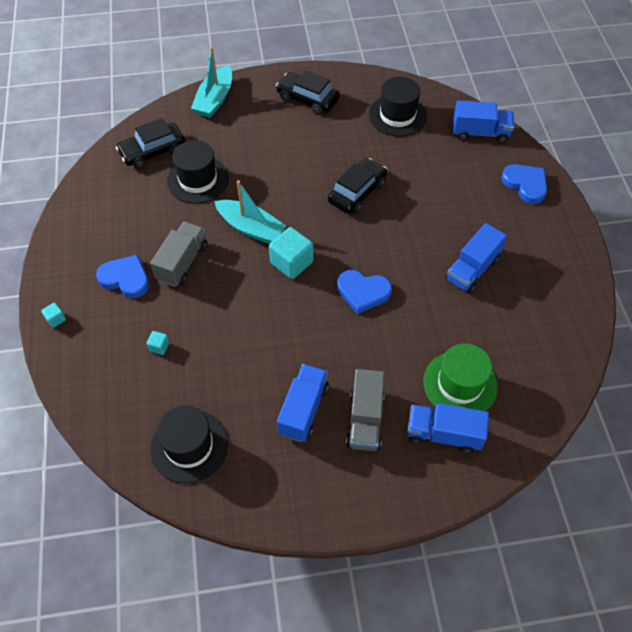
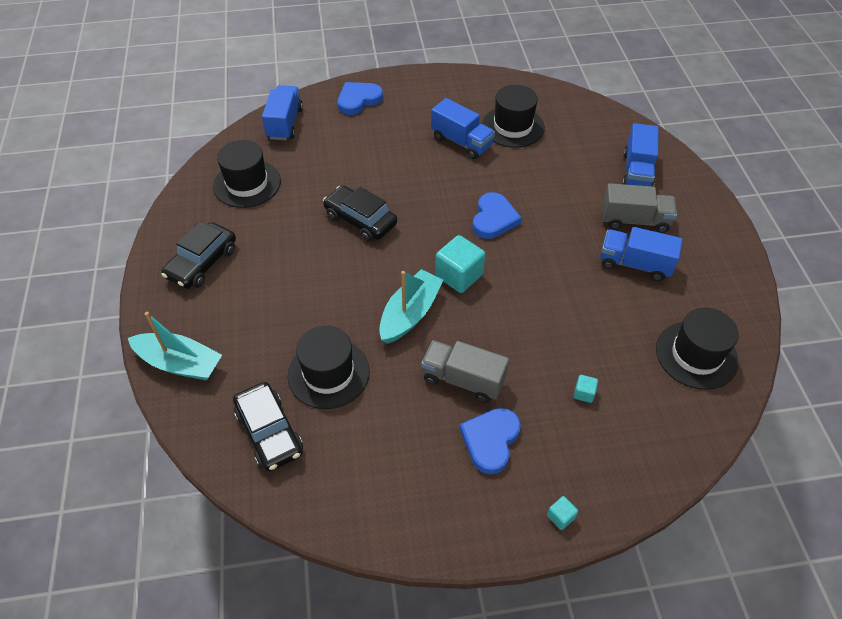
camera: 90 degrees left, 5 degrees down
green hat [423,343,498,411] -> none
none -> black hat [482,85,545,148]

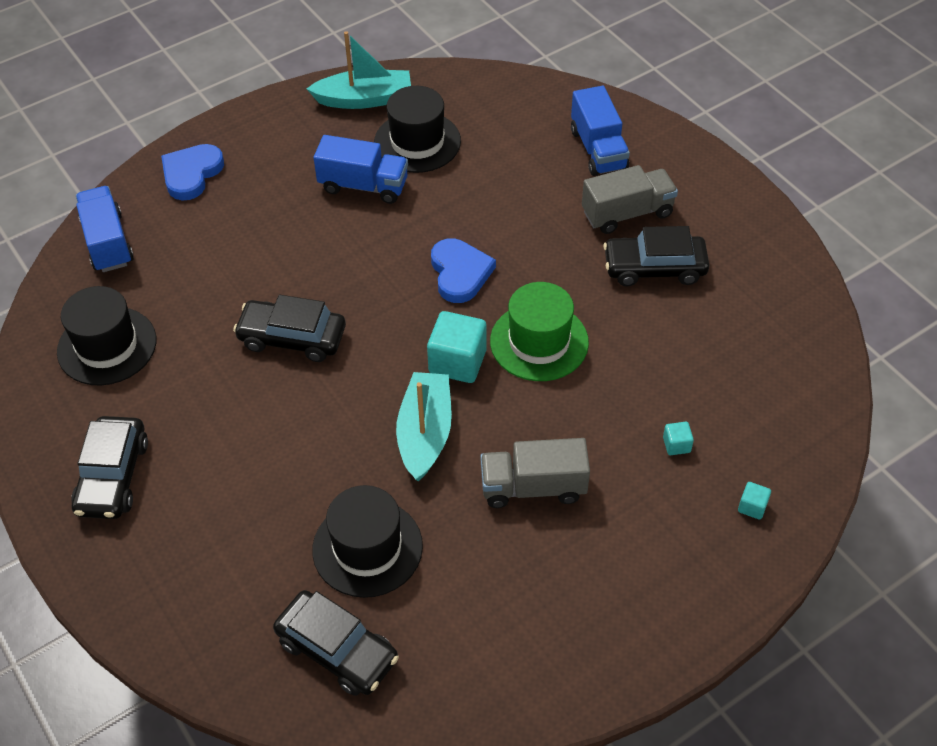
camera: 25 degrees left, 0 degrees up
turquoise boat [128,312,222,381] -> turquoise boat moved to [307,31,411,109]
blue heart [460,408,521,475] -> none
turquoise cube [547,496,578,530] -> turquoise cube moved to [738,482,771,520]
blue truck [601,227,683,281] -> black car [603,226,710,286]
black hat [656,308,739,390] -> none
none -> green hat [490,282,589,381]

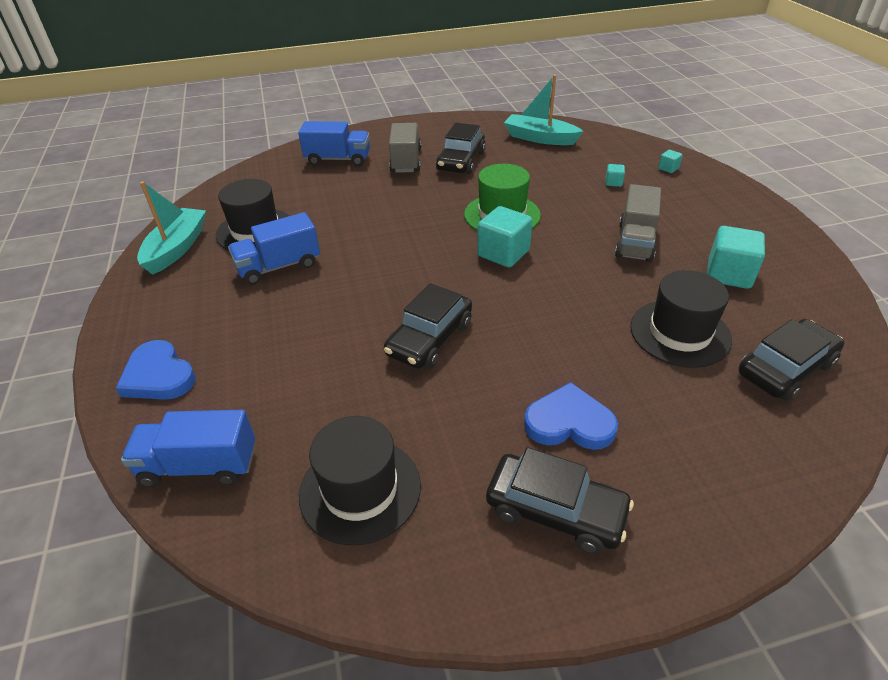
camera: 70 degrees left, 10 degrees down
blue truck [314,135,408,204] -> blue truck turned 150 degrees counterclockwise [228,212,320,285]
turquoise boat [396,372,452,482] -> turquoise boat moved to [504,75,583,145]
blue heart [431,238,496,303] -> blue heart moved to [524,382,618,450]
none -> turquoise cube [707,226,765,289]

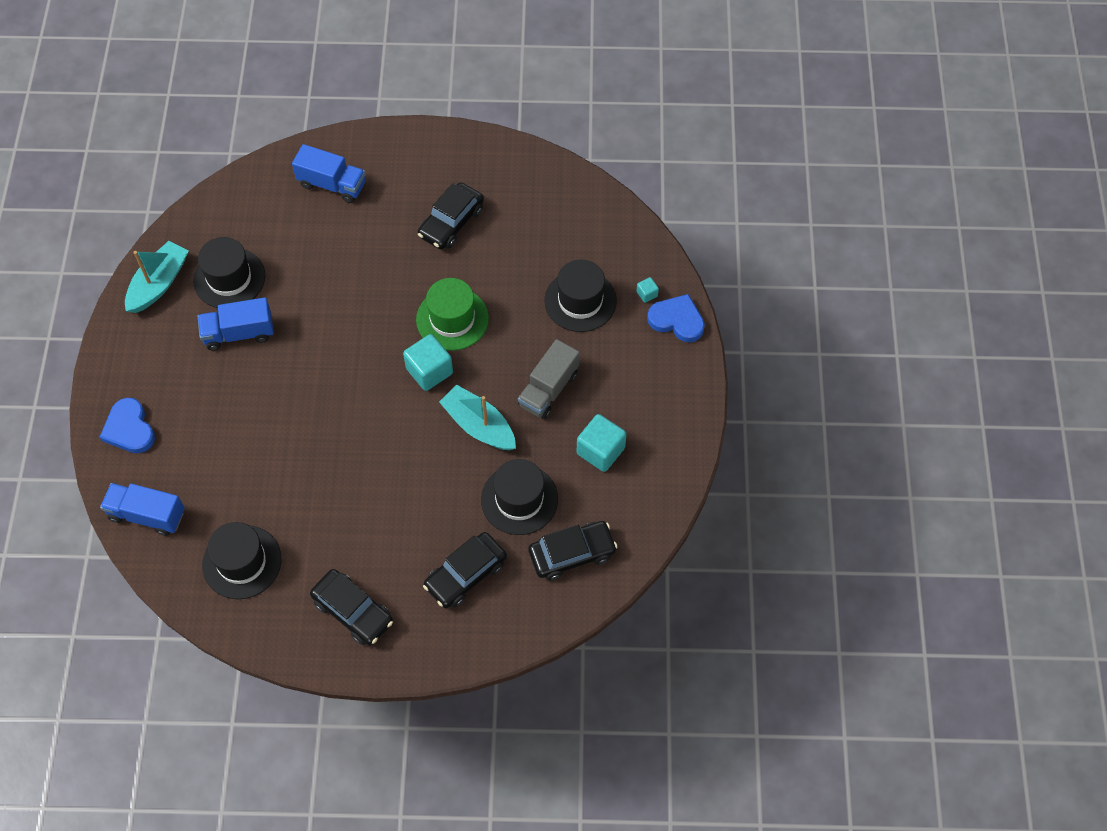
camera: 15 degrees right, 20 degrees up
black car [384,283,472,369] -> black car moved to [423,532,507,608]
grey truck [389,123,421,173] -> none
turquoise boat [504,75,583,145] -> turquoise boat moved to [439,385,516,450]
blue heart [524,382,618,450] -> blue heart moved to [647,294,705,342]
turquoise cube [606,164,625,187] -> black hat [544,260,617,332]

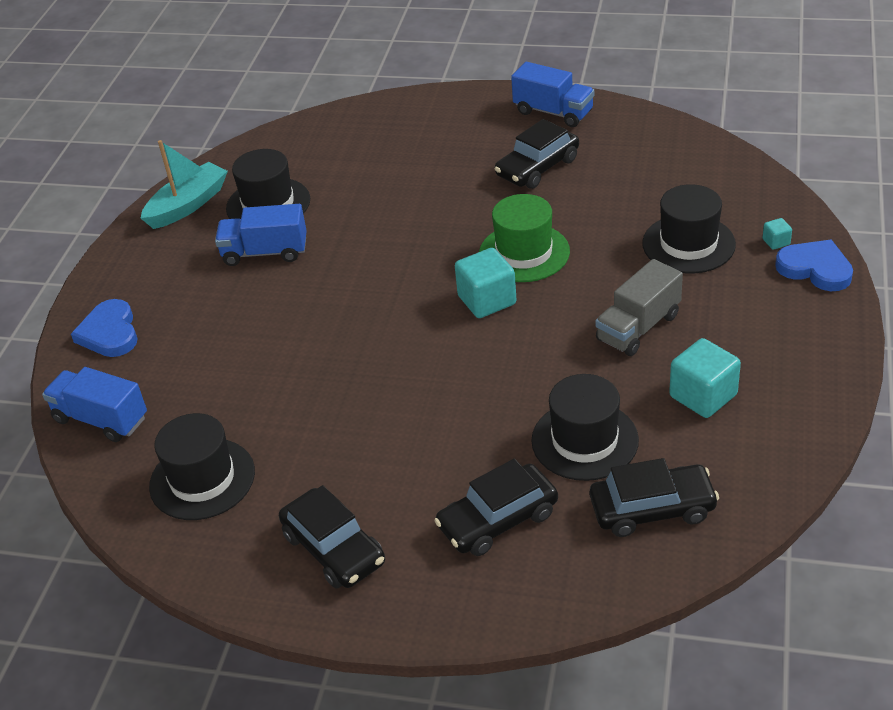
camera: 15 degrees right, 20 degrees down
blue truck [292,144,366,203] -> blue truck moved to [511,62,594,127]
turquoise boat [439,385,516,450] -> none

